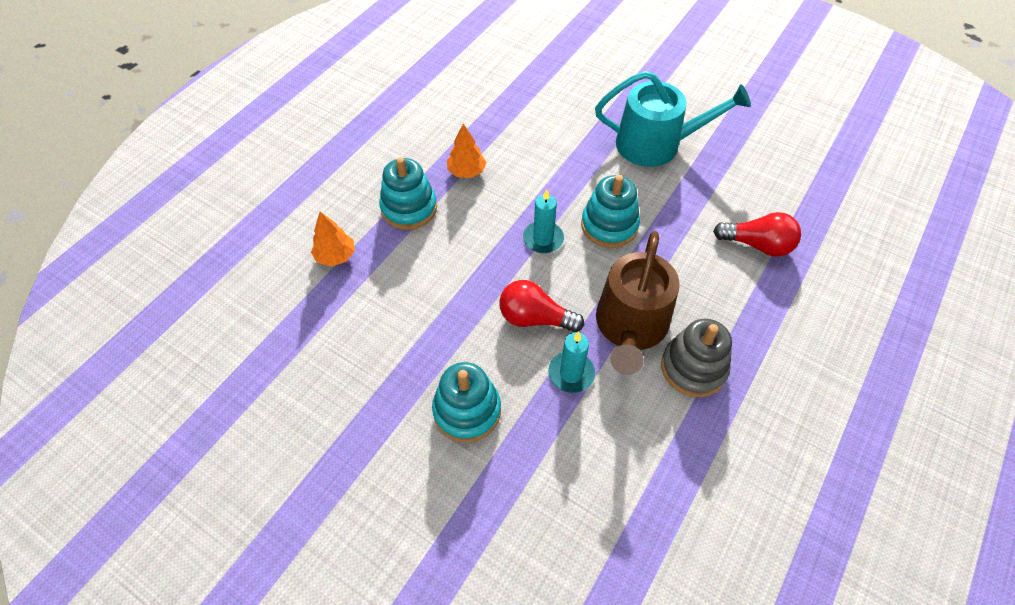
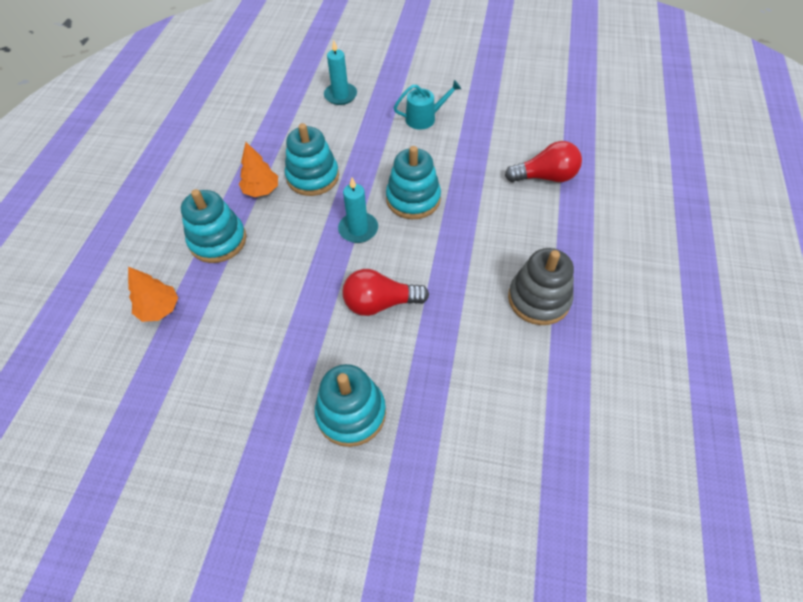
camera: 20 degrees left, 0 degrees up
turquoise candle [548,332,595,393] -> turquoise candle moved to [324,40,357,105]
turquoise watering can [595,71,751,167] -> turquoise watering can [394,80,461,130], size x0.52
brown watering can [596,231,680,375] -> none
none -> turquoise stacking toy [285,123,339,196]

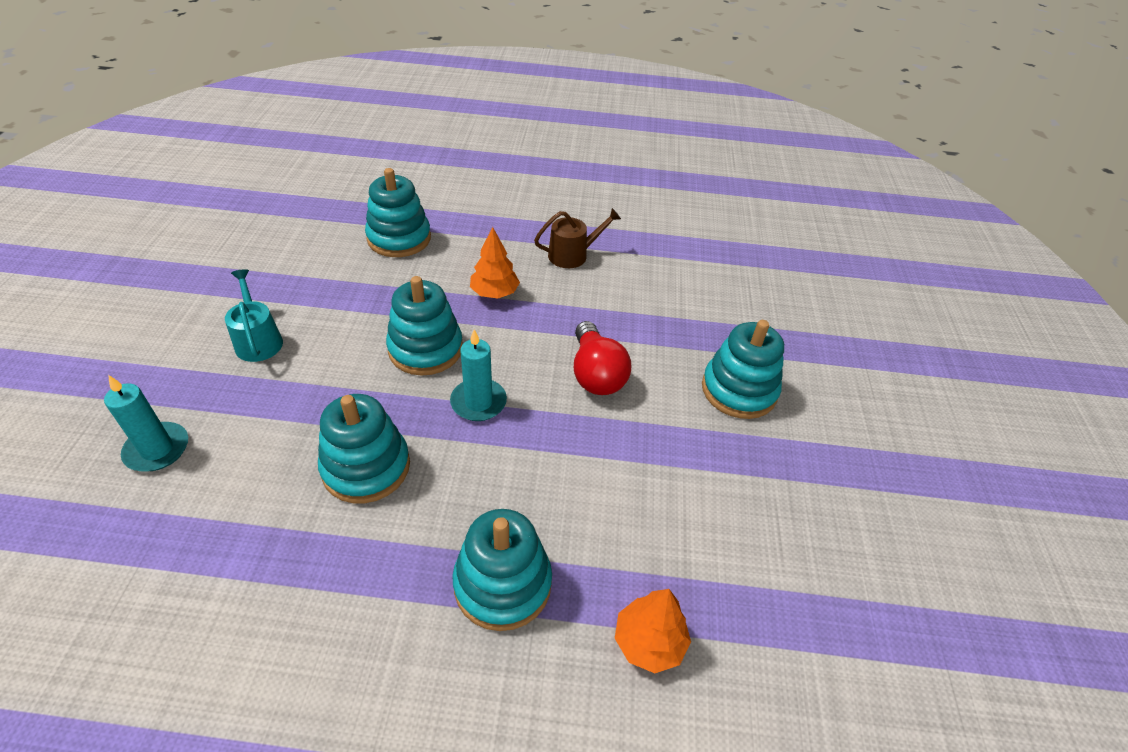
camera: 100 degrees left, 10 degrees down
orange tree [239,142,278,197] -> orange tree moved to [470,227,520,299]
red light bulb [505,141,582,182] -> turquoise stacking toy [365,168,431,257]
grey stacking toy [508,248,574,325] -> brown watering can [534,208,621,268]

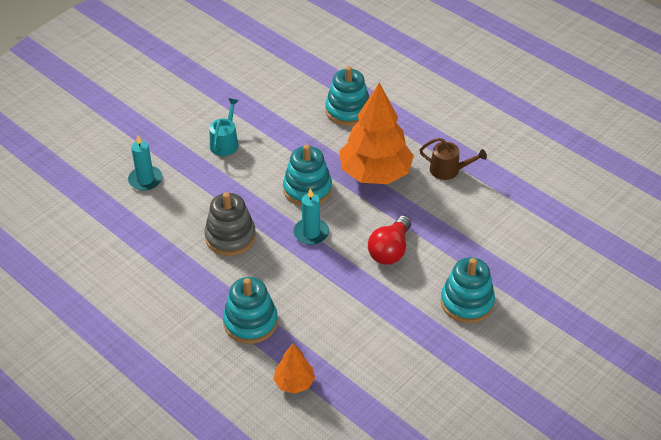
camera: 40 degrees right, 0 degrees up
turquoise stacking toy [318,394,410,503] -> grey stacking toy [204,192,256,256]
orange tree [470,227,520,299] -> orange tree [339,82,414,184], size x2.10

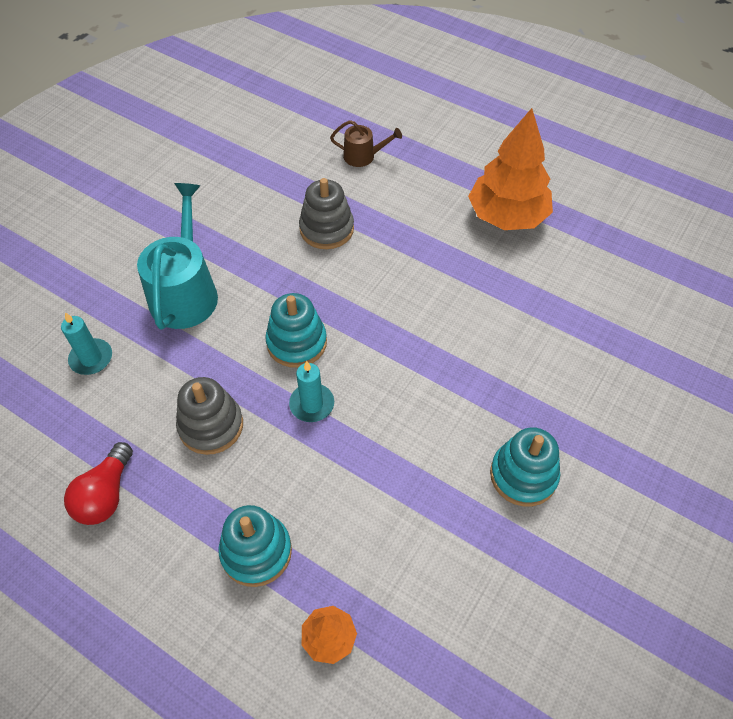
camera: 10 degrees left, 10 degrees up
turquoise watering can [210,98,239,156] -> turquoise watering can [137,183,218,329], size x1.94
turquoise stacking toy [325,66,369,126] -> grey stacking toy [299,178,354,249]
orange tree [339,82,414,184] -> orange tree moved to [468,108,553,230]
red light bulb [368,215,411,265] -> red light bulb moved to [64,442,133,525]
brown watering can [420,138,487,180] -> brown watering can moved to [330,120,402,167]

